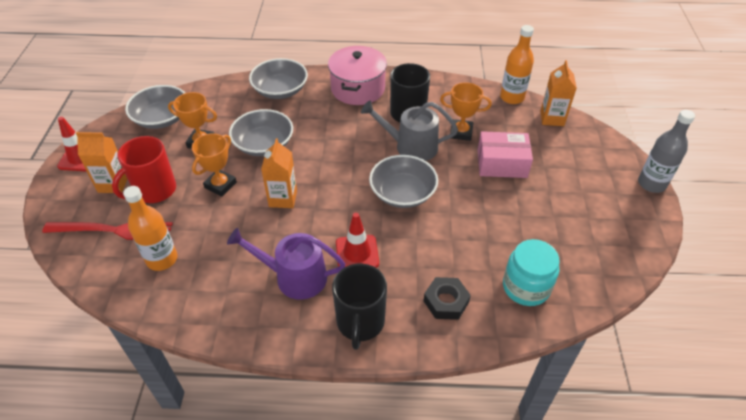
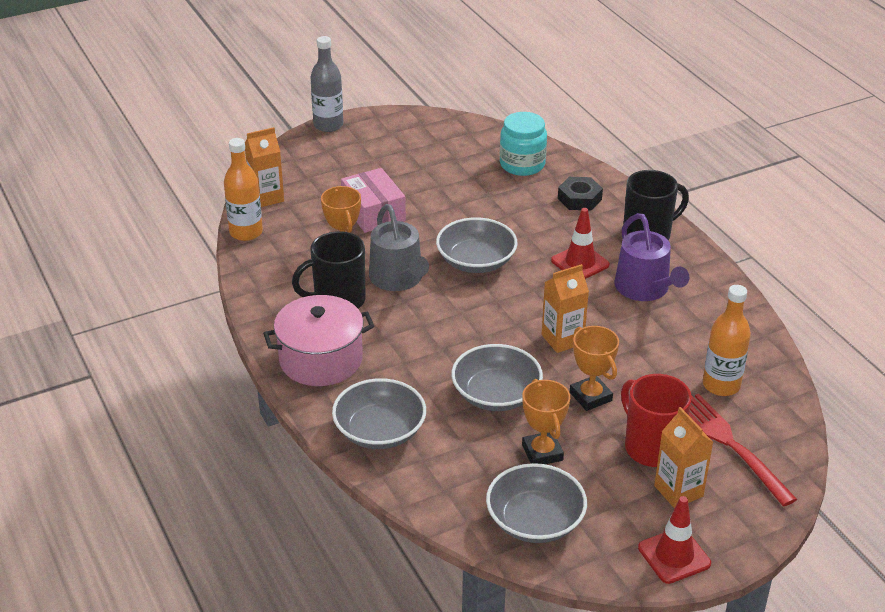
camera: 120 degrees left, 10 degrees down
red mug [112,136,176,203] -> red mug turned 135 degrees counterclockwise [621,374,692,467]
orange trophy [192,133,237,197] -> orange trophy turned 60 degrees clockwise [570,326,619,411]

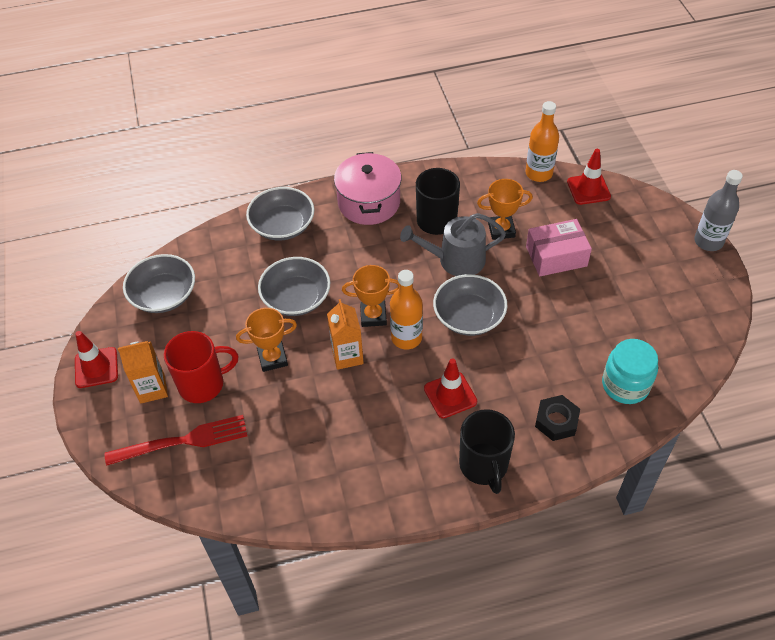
camera: 105 degrees right, 15 degrees up
orange carton [245,127,284,207] -> red traffic cone [567,149,611,205]
orange trophy [522,379,570,464] -> orange trophy moved to [342,265,399,327]
purple watering can [614,213,689,301] -> none
orange bottle [703,285,751,396] -> orange bottle moved to [390,270,423,350]

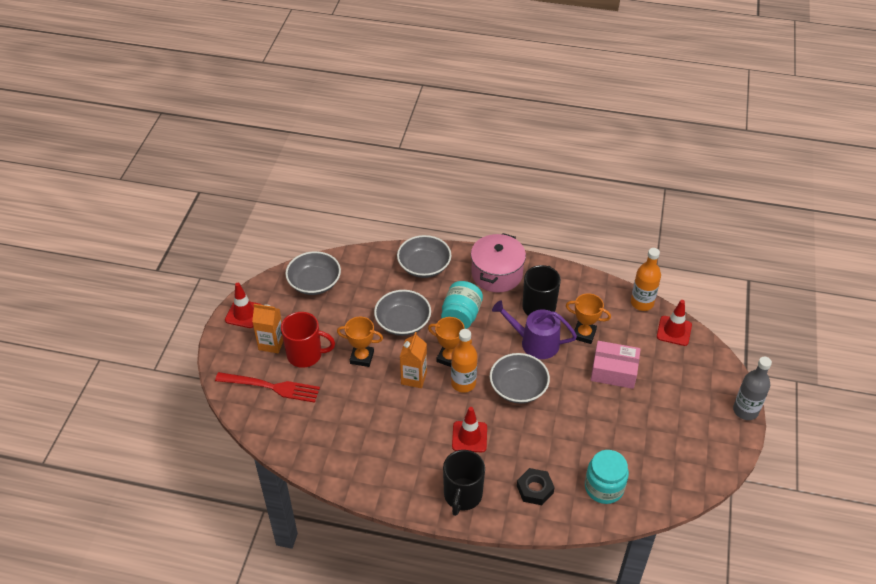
camera: 25 degrees right, 5 degrees down
grey watering can [400,213,506,276] -> purple watering can [492,300,577,359]
none -> turquoise jar [441,281,483,329]

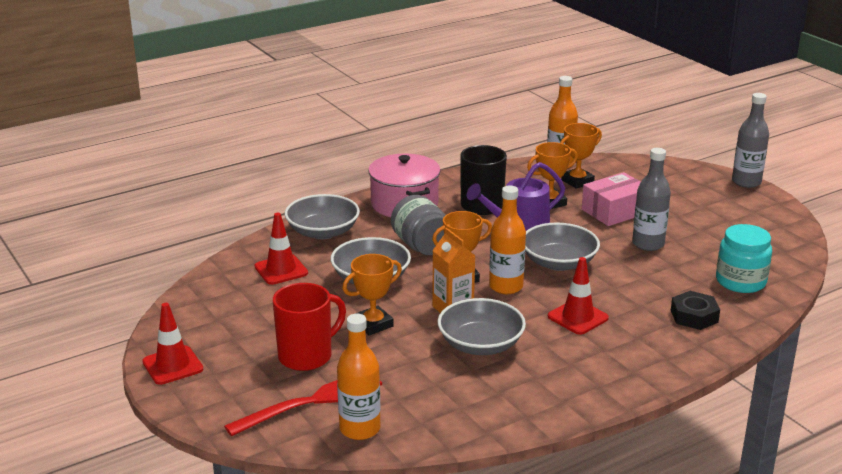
camera: 45 degrees left, 20 degrees down
orange carton [252,304,283,353] -> none
grey bowl [285,251,341,295] -> grey bowl moved to [438,298,526,355]
turquoise jar [441,281,483,329] -> grey jar [391,195,445,255]
black mug [443,450,485,516] -> none
red traffic cone [657,300,692,346] -> red traffic cone moved to [255,213,308,285]
none -> orange bottle [337,314,380,440]
none -> orange trophy [560,123,602,189]
none -> grey bottle [632,148,671,251]

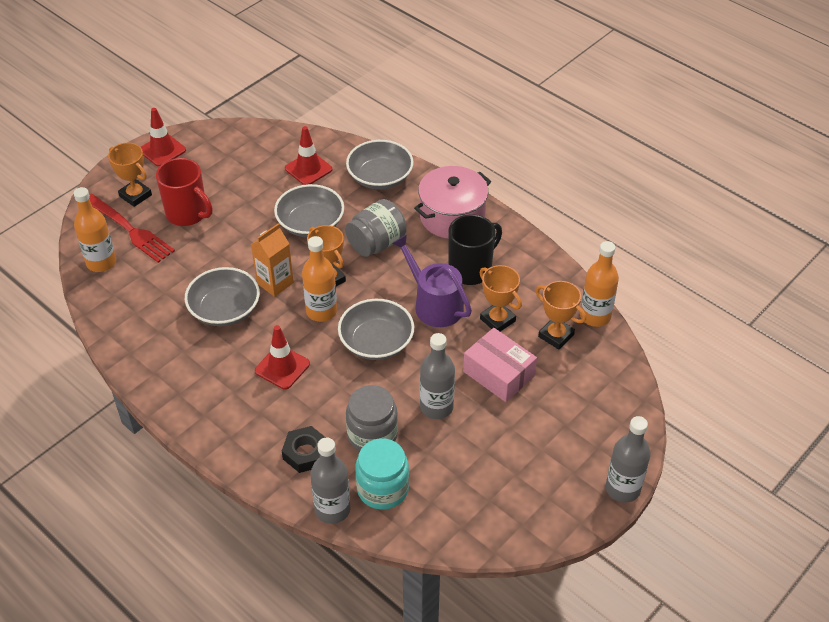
camera: 75 degrees right, 20 degrees up
orange trophy [342,254,402,335] -> orange trophy moved to [108,143,152,207]
none -> grey bottle [310,438,350,524]
none -> grey jar [346,385,398,451]

